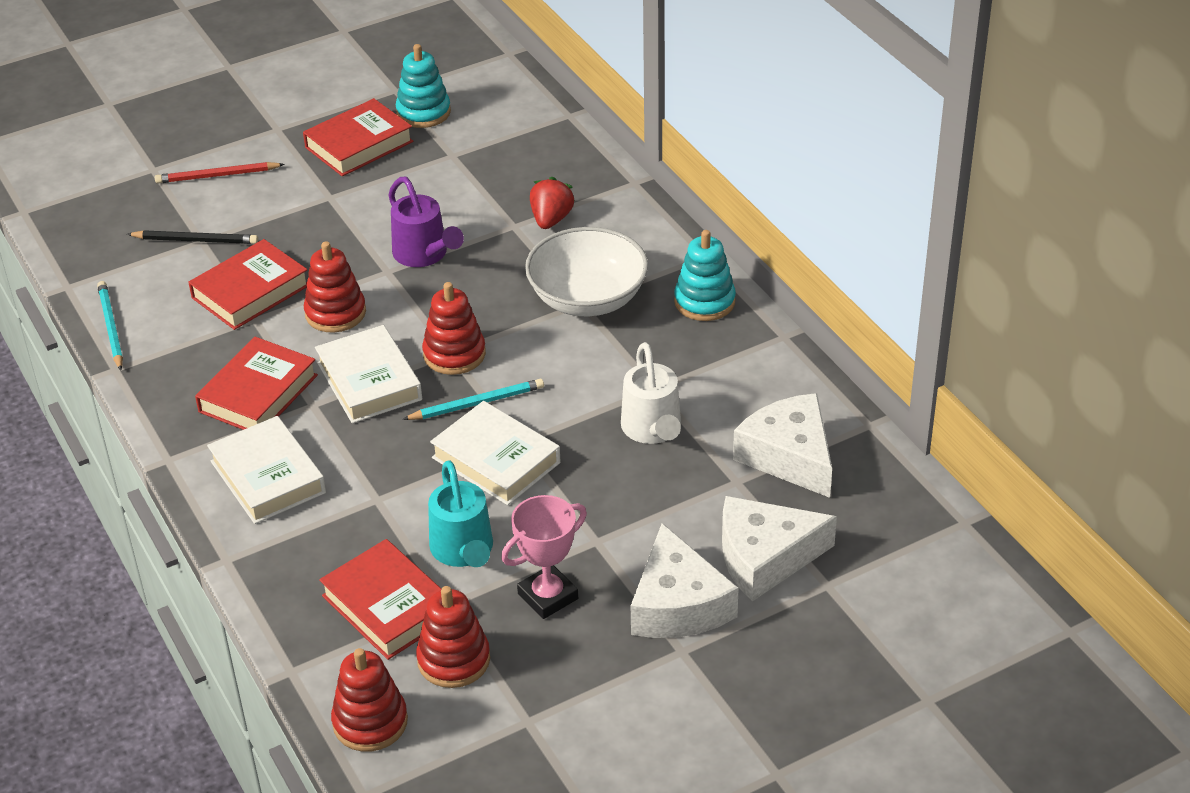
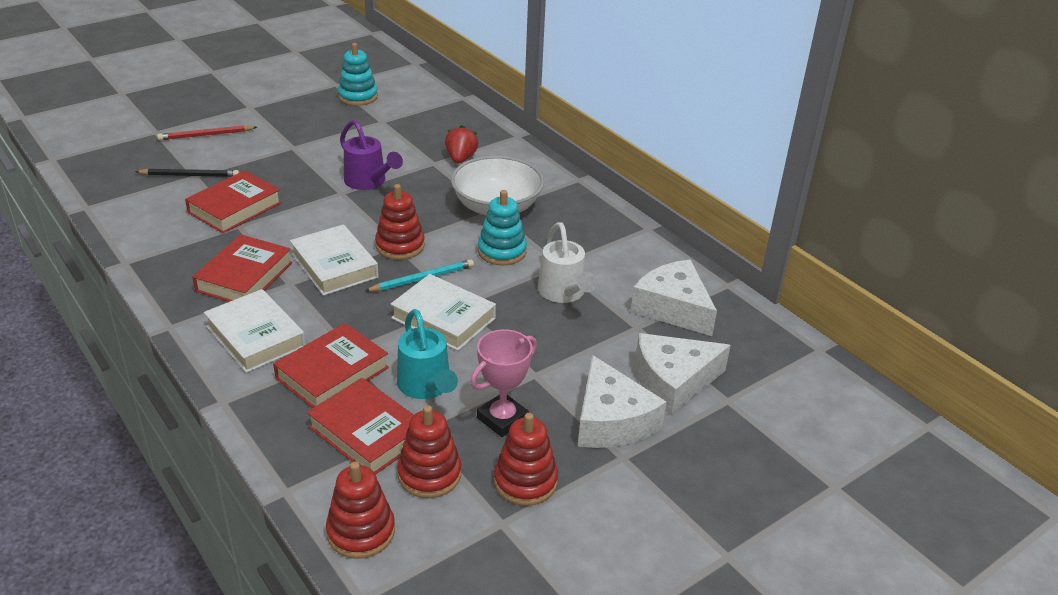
camera: 10 degrees left, 5 degrees down
turquoise pencil [97,281,123,370] -> none
red book [303,98,413,176] -> red book moved to [273,323,389,408]
red stacking toy [304,241,366,333] -> red stacking toy moved to [494,413,558,506]
turquoise stacking toy [674,230,736,321] -> turquoise stacking toy moved to [478,190,527,265]

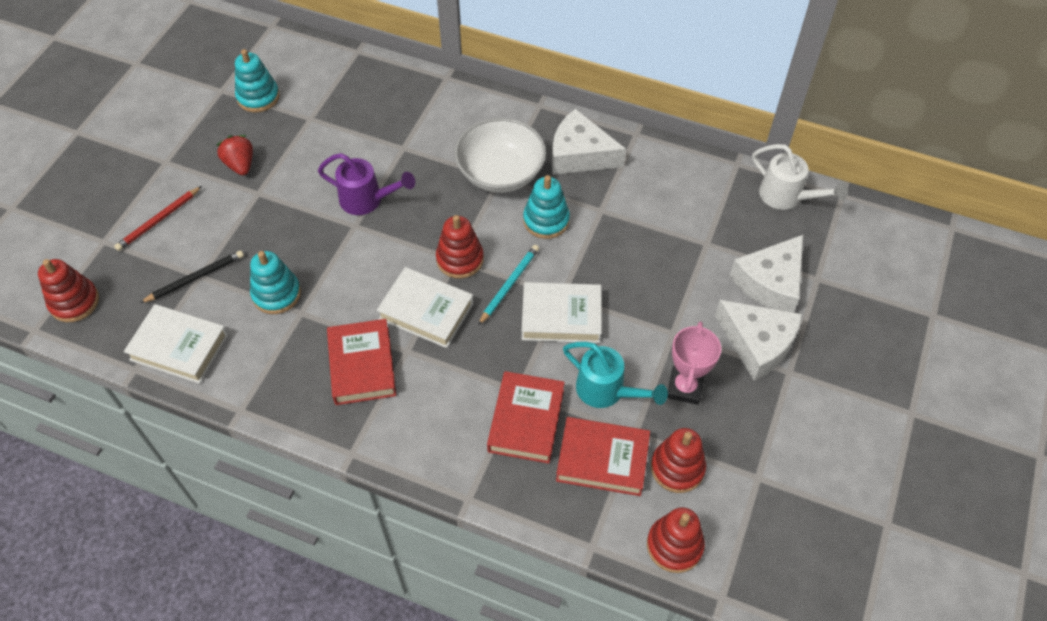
camera: 30 degrees left, 20 degrees up
red book [185,170,282,233] -> turquoise stacking toy [250,251,301,314]
white book [204,289,306,373] -> white book moved to [124,304,228,384]
red strawberry [445,125,478,163] -> red strawberry moved to [216,135,253,175]
red stacking toy [494,413,558,506] -> red stacking toy moved to [38,259,99,322]
white watering can [538,222,597,303] -> white watering can moved to [752,144,848,210]
white cheese [631,260,717,336] -> white cheese moved to [552,109,626,175]

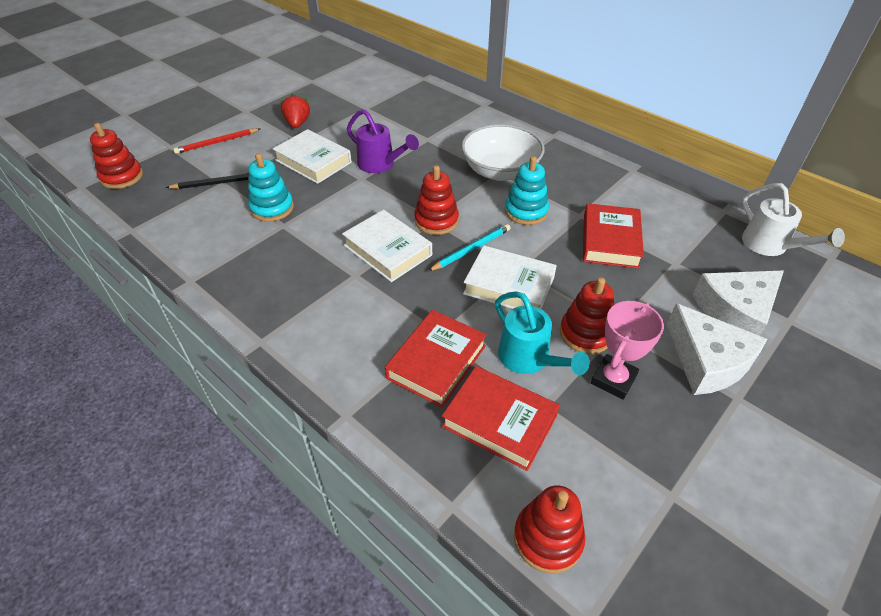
camera: 20 degrees right, 10 degrees down
white book [124,304,228,384] -> white book moved to [273,129,352,184]
turquoise stacking toy [235,49,280,112] -> none
red book [327,319,396,405] -> red book moved to [583,203,644,269]
white cheese [552,109,626,175] -> none
red stacking toy [651,428,706,493] -> red stacking toy moved to [560,277,614,354]

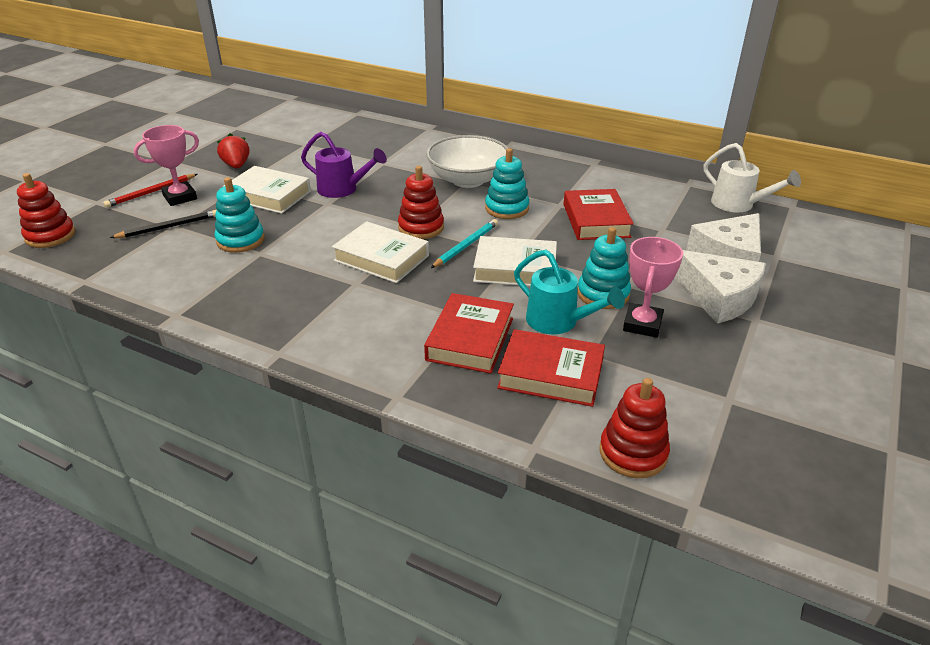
camera: 15 degrees left, 10 degrees down
red stacking toy [560,277,614,354] -> turquoise stacking toy [577,227,631,309]
none -> pink trophy [133,125,199,206]

